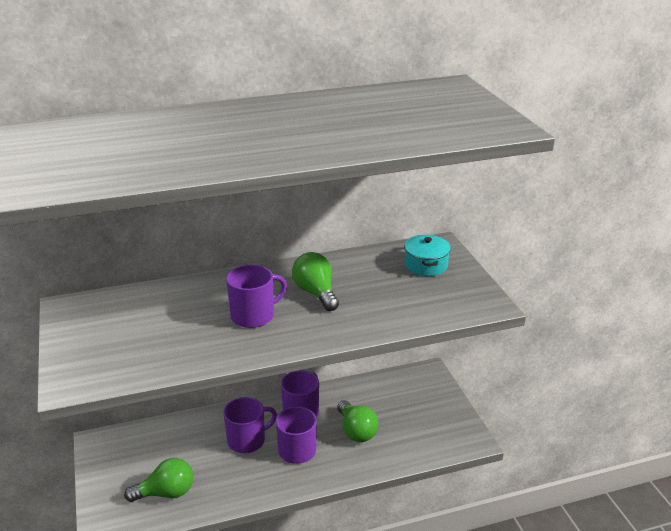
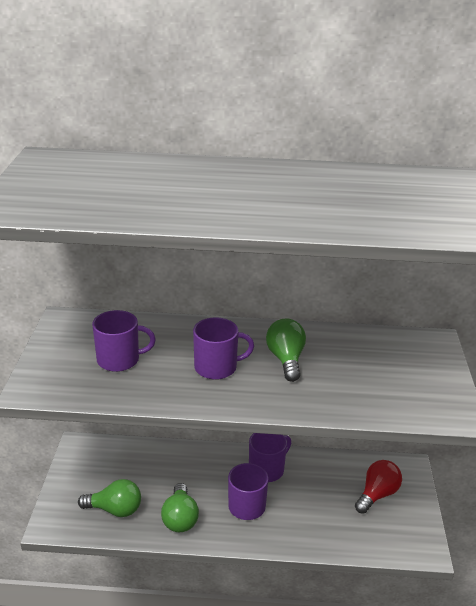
camera: 20 degrees right, 0 degrees up
purple mug [224,397,277,453] -> purple mug moved to [92,310,156,372]
green light bulb [337,400,379,442] -> green light bulb moved to [161,483,199,532]
turquoise pot [404,235,451,276] -> none
none -> red light bulb [355,460,402,514]

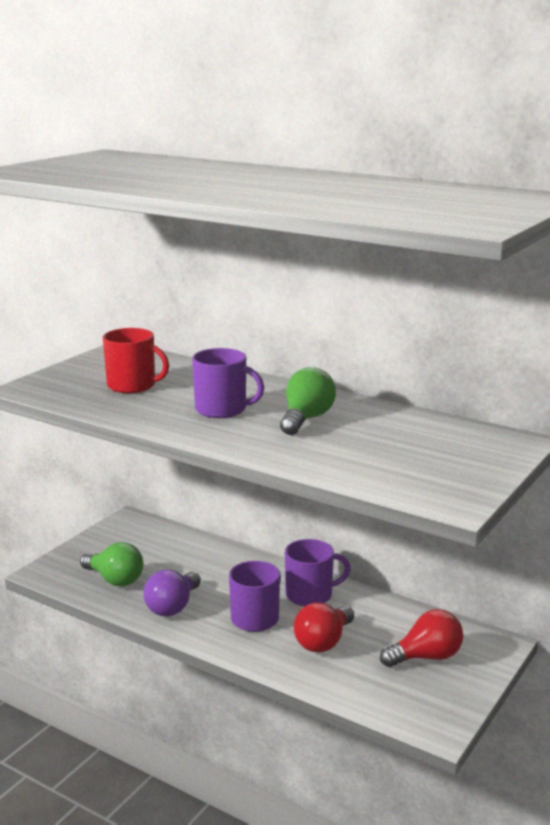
camera: 30 degrees right, 10 degrees down
purple mug [92,310,156,372] -> red mug [103,328,169,393]
green light bulb [161,483,199,532] -> purple light bulb [143,570,201,616]
none -> red light bulb [294,603,354,652]

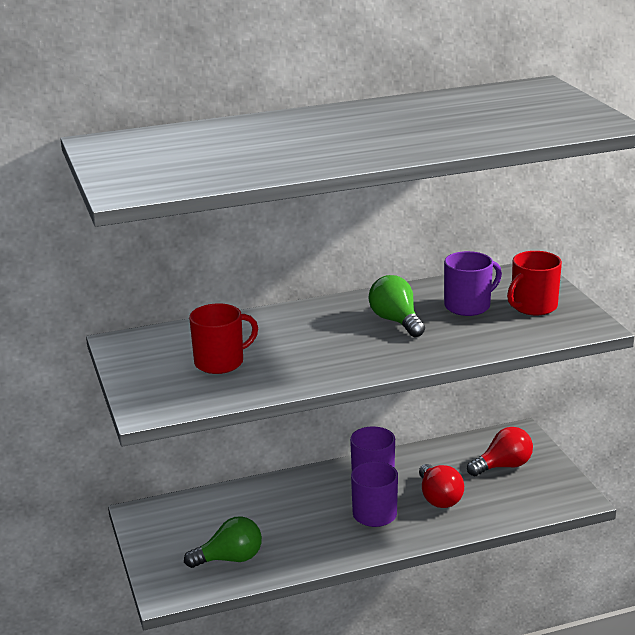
camera: 50 degrees left, 5 degrees up
purple light bulb [143,570,201,616] -> none
purple mug [192,348,264,418] -> purple mug moved to [444,251,502,316]
red light bulb [380,609,463,667] -> red light bulb turned 45 degrees clockwise [467,427,533,476]
none -> red mug [507,251,562,315]

